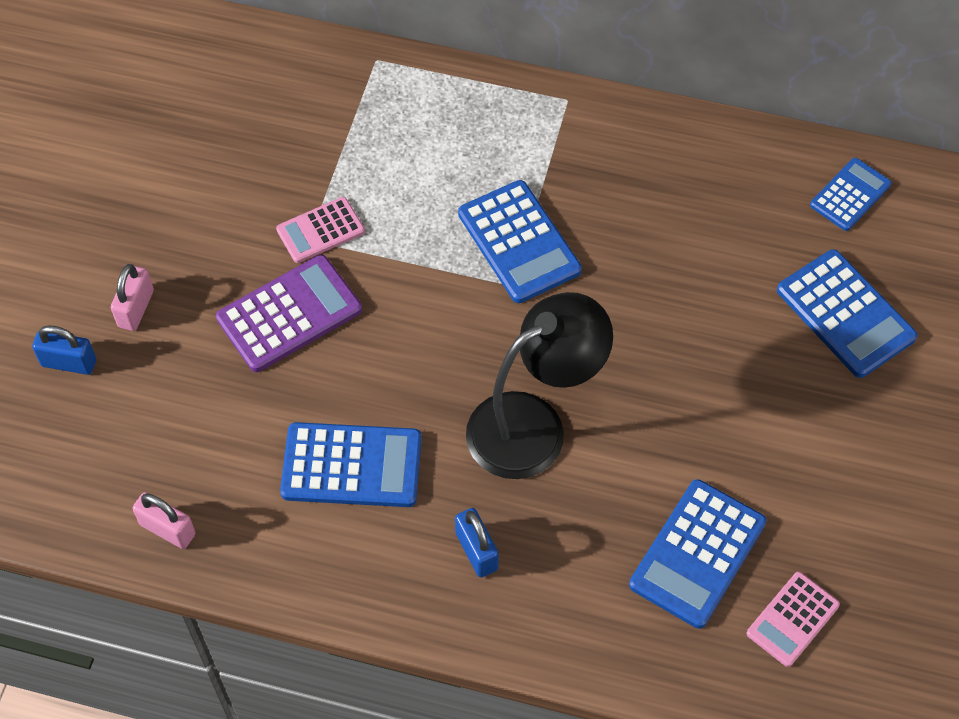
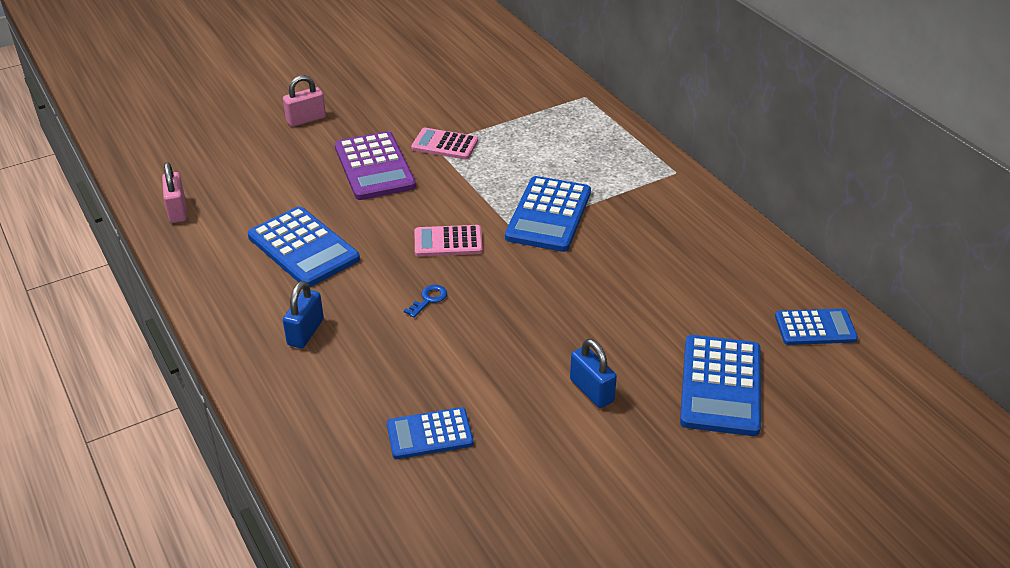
camera: 45 degrees right, 20 degrees down
blue padlock [32,325,96,375] -> blue padlock moved to [570,339,617,408]
purple calculator [216,255,362,372] -> purple calculator turned 60 degrees clockwise [335,131,416,200]
black lamp [466,292,613,479] -> blue key [404,285,447,318]
blue calculator [629,479,766,629] -> blue calculator [387,407,474,459], size x0.63
pink calculator [747,572,840,667] -> pink calculator moved to [415,225,483,256]

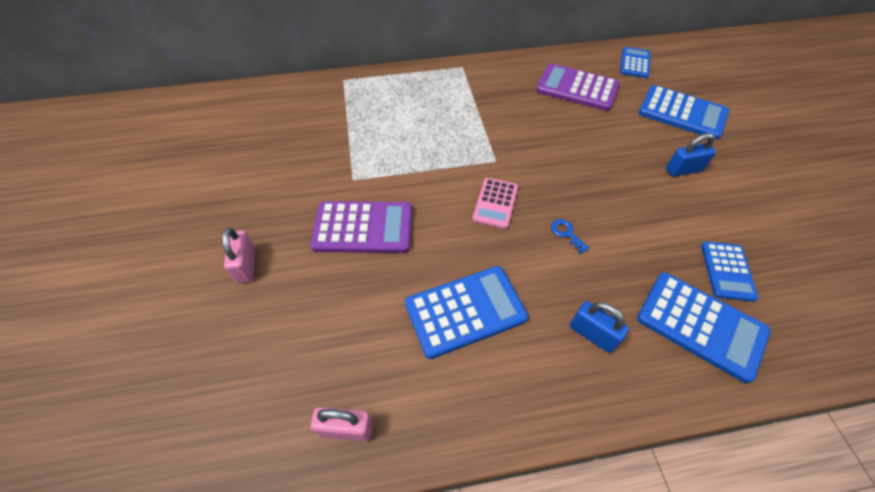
camera: 70 degrees left, 15 degrees up
pink calculator [411,128,478,159] -> none
blue calculator [505,176,591,252] -> blue calculator moved to [637,272,771,383]
none -> purple calculator [536,64,620,111]

